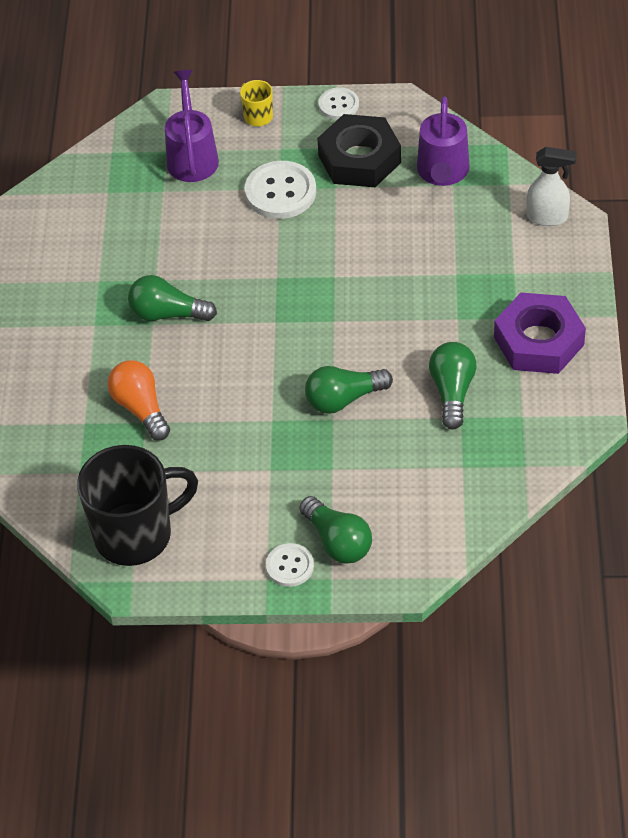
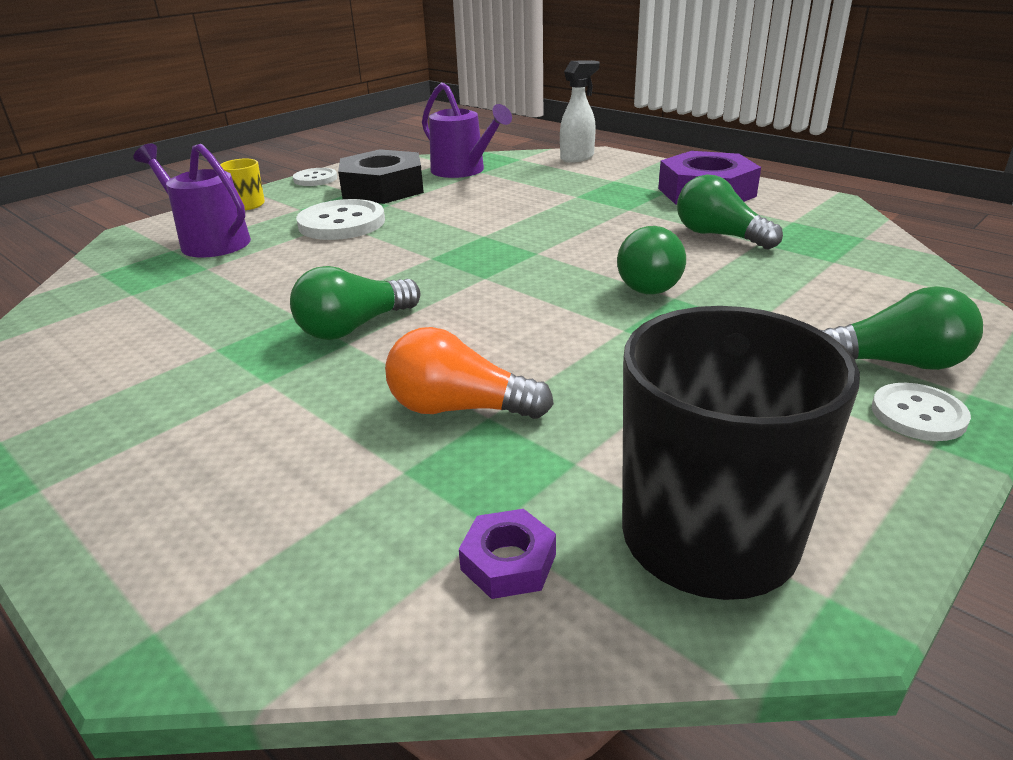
camera: 50 degrees left, 20 degrees down
none -> purple nut [459,509,556,599]

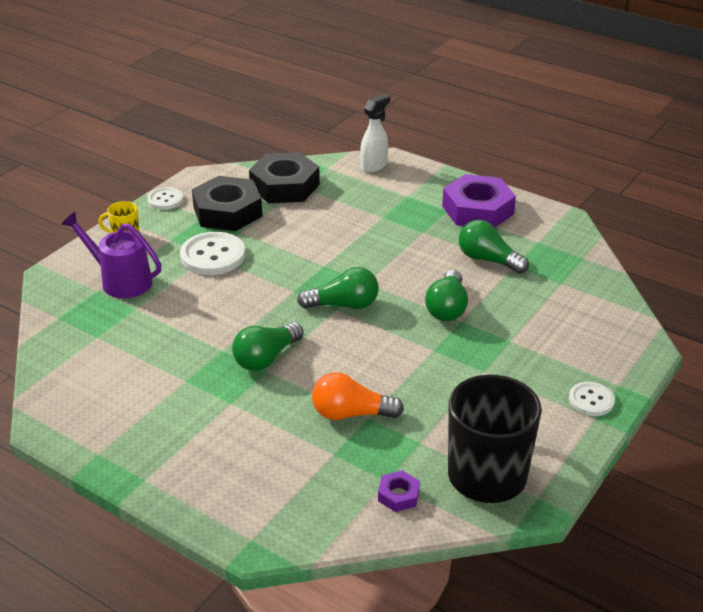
camera: 10 degrees left, 5 degrees up
purple watering can [422,82,512,178] -> black nut [249,152,320,203]
green light bulb [821,286,983,370] -> green light bulb moved to [297,267,379,309]

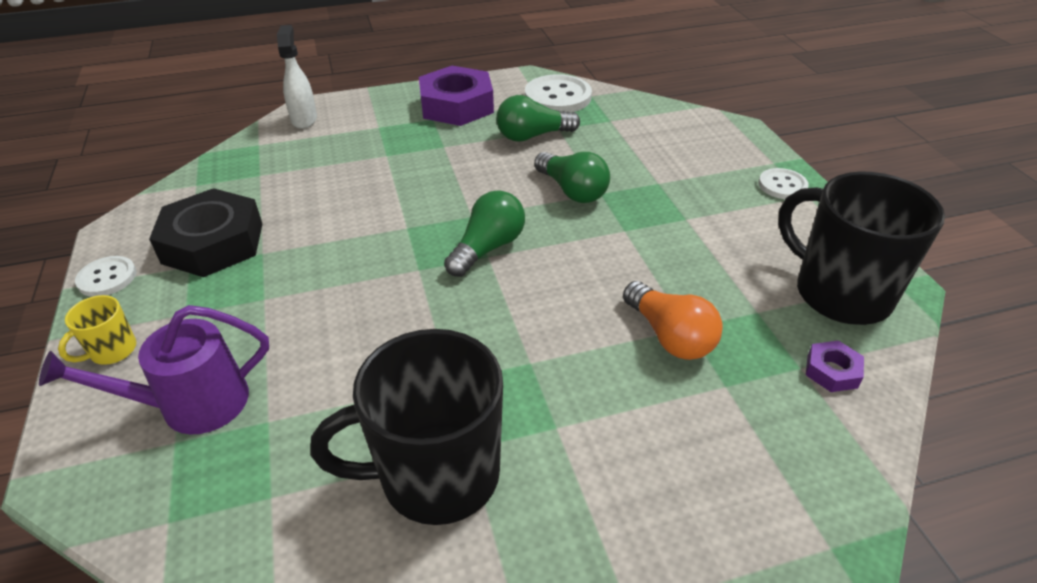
camera: 50 degrees left, 5 degrees up
white button [180,232,245,275] -> white button moved to [525,75,592,112]
green light bulb [232,322,303,371] -> none
black nut [249,152,320,203] -> none
orange light bulb [312,372,404,420] -> orange light bulb turned 75 degrees counterclockwise [623,281,723,360]
none -> black mug [310,329,503,525]

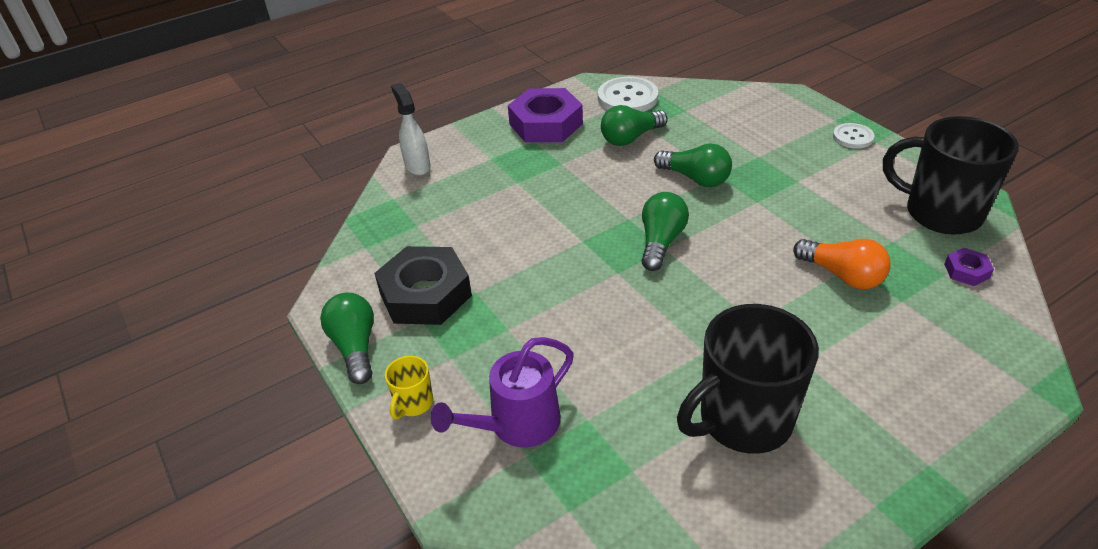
camera: 15 degrees left, 0 degrees up
white button [75,256,136,297] -> green light bulb [320,293,374,384]

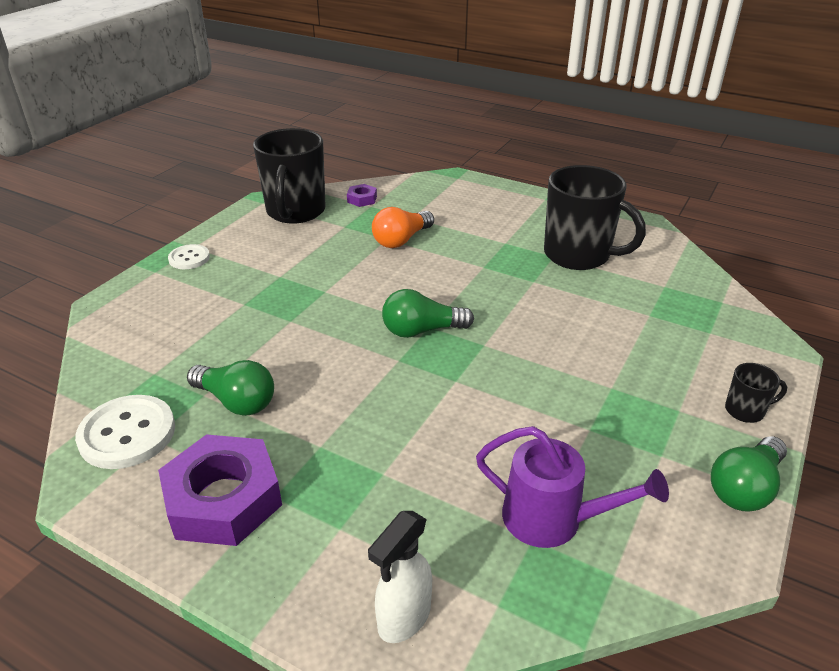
camera: 120 degrees left, 5 degrees down
black nut [374,246,472,325] -> none
yellow mug [385,356,433,419] -> black mug [725,363,787,423]
purple watering can [431,337,574,447] -> purple watering can moved to [476,426,669,548]
green light bulb [654,143,732,187] -> none
orange light bulb [793,239,891,289] -> orange light bulb turned 150 degrees counterclockwise [372,207,434,248]

